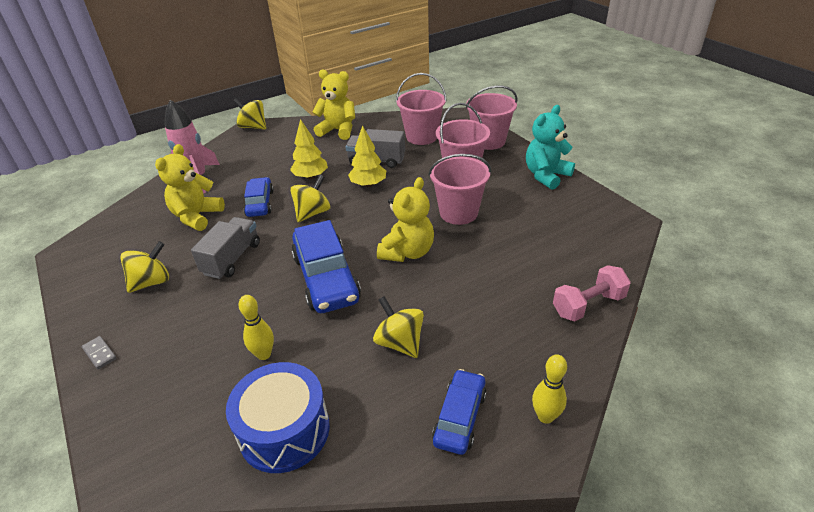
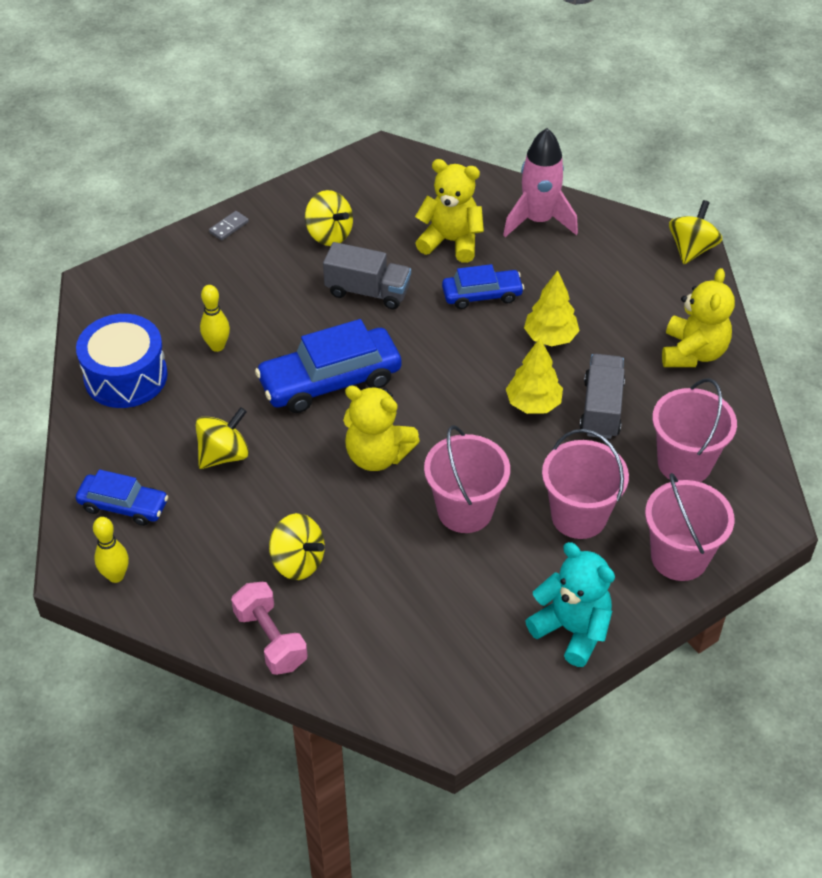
camera: 85 degrees right, 10 degrees up
yellow spinning top [290,175,330,222] -> yellow spinning top moved to [269,513,325,580]

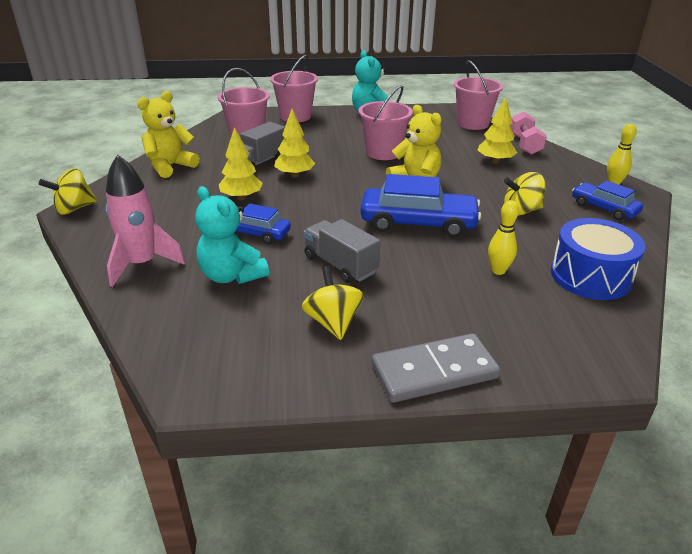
camera: 150 degrees left, 15 degrees down
grey domino [209,211,249,240] -> grey domino [372,333,500,403], size x2.43
yellow spinning top [269,513,325,580] -> yellow tree [478,97,517,163]
yellow teddy bear [415,159,484,263] -> turquoise teddy bear [195,186,269,284]
pink bucket [542,429,629,539] -> pink bucket moved to [454,60,503,130]

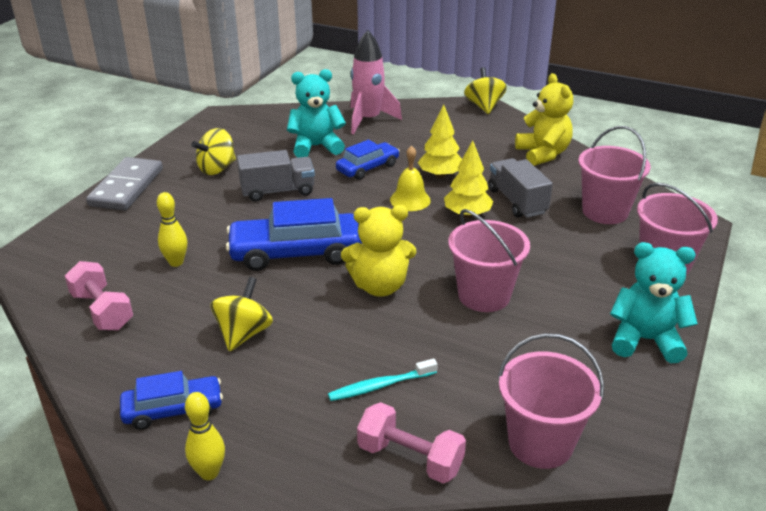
camera: 120 degrees right, 0 degrees up
yellow spinning top [302,266,364,340] -> yellow spinning top turned 120 degrees clockwise [191,128,236,175]
blue car [360,174,481,238] -> blue car turned 45 degrees clockwise [226,198,362,271]
yellow tree [478,97,517,163] -> turquoise toothbrush [328,359,438,401]
blue drum [551,218,646,300] -> pink dumbbell [65,261,133,330]
none -> yellow bell [390,145,431,211]

